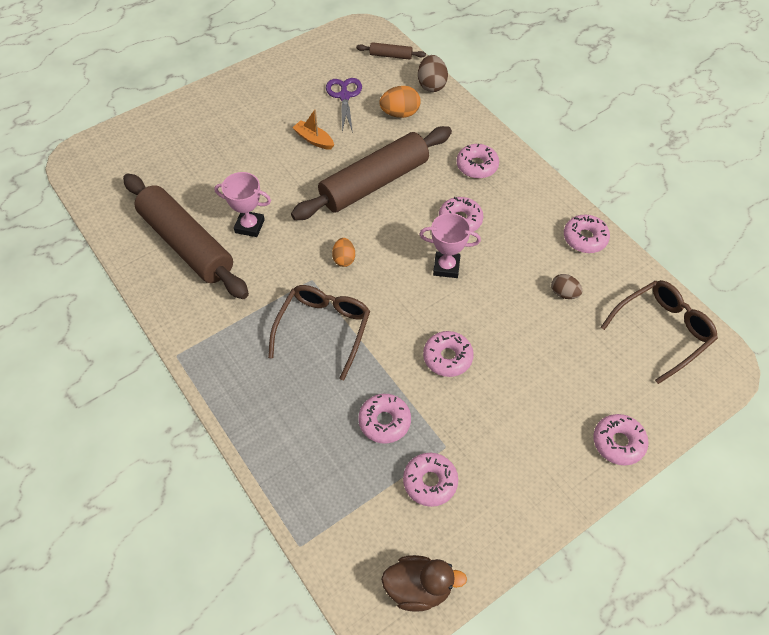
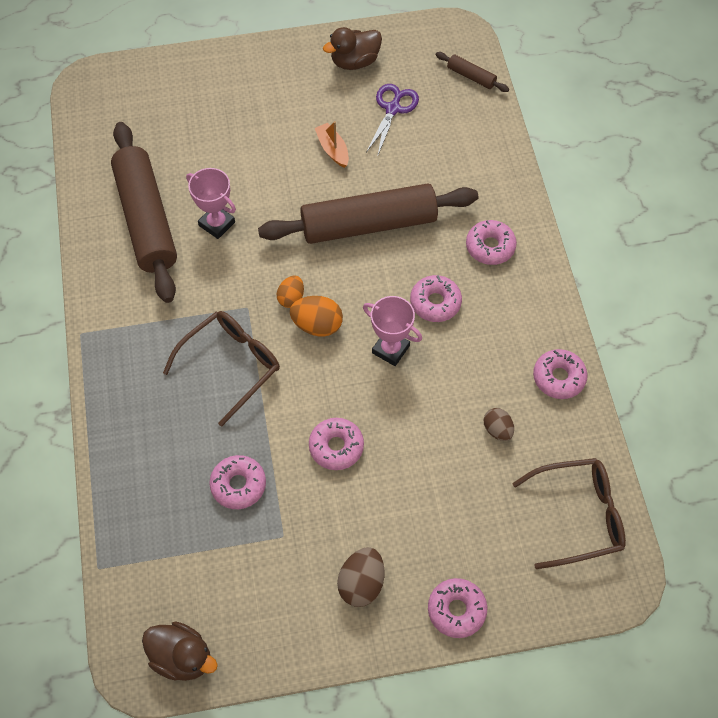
camera: 25 degrees right, 5 degrees up
orange egg [380,86,421,118] -> orange egg moved to [290,296,343,336]
pink donut [403,453,458,507] -> none
brown egg [418,55,448,92] -> brown egg moved to [337,547,384,607]
none -> brown duck [323,27,382,70]

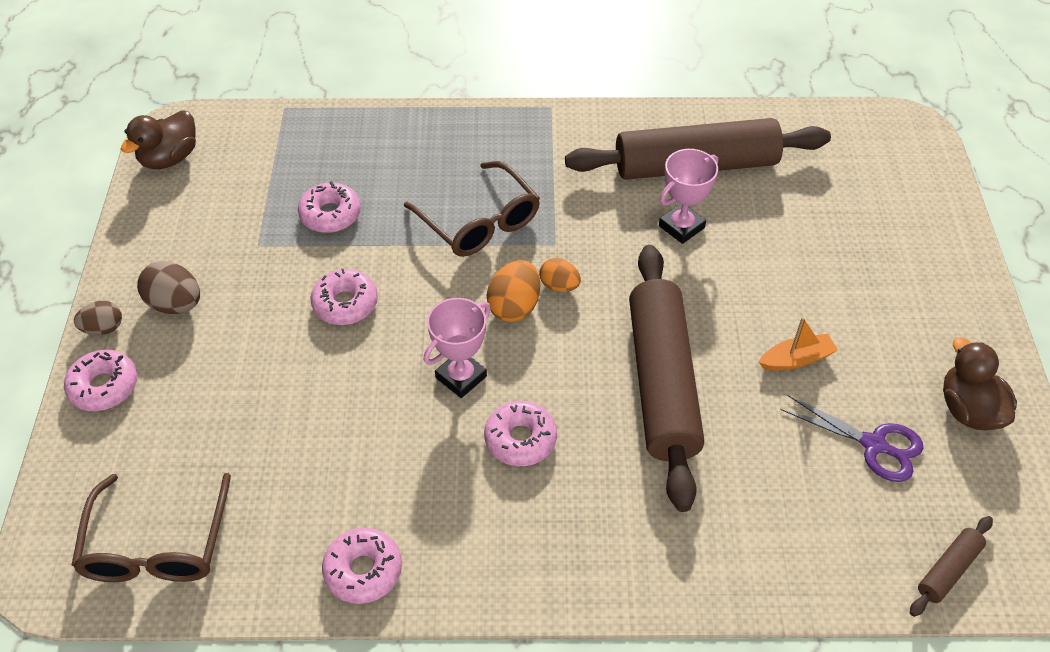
camera: 100 degrees right, 10 degrees down
pink donut [466,220,517,265] -> none
brown egg [484,408,514,441] -> brown egg moved to [74,301,122,335]

